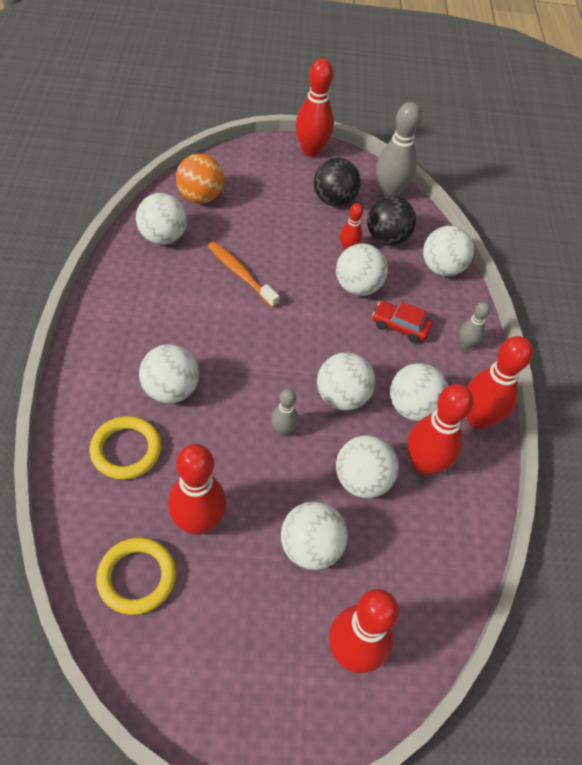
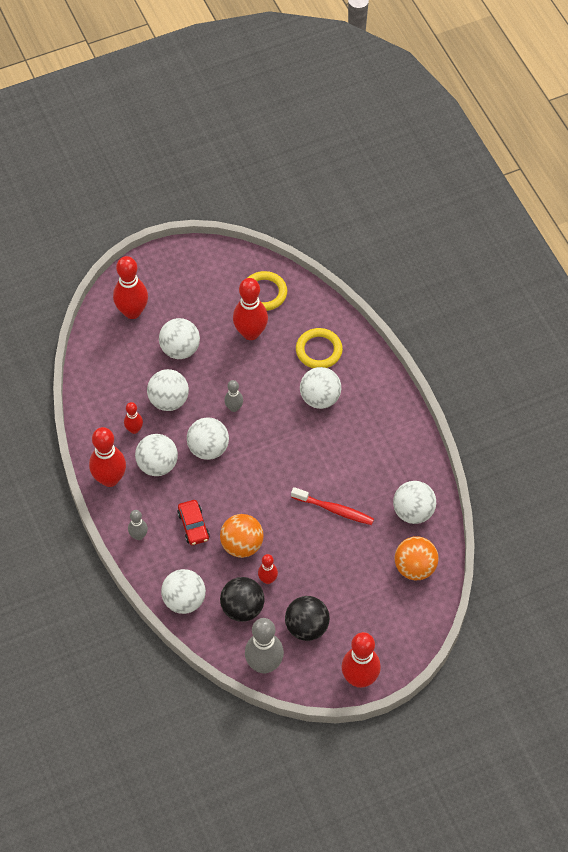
camera: 160 degrees right, 5 degrees up
orange toothbrush [208,241,280,308] -> red toothbrush [291,487,374,525]
white ball [336,244,388,296] -> orange ball [220,514,264,558]
red car [372,301,433,343] -> red car turned 75 degrees clockwise [177,500,210,545]
red bowling pin [407,384,473,475] -> red bowling pin [124,402,143,434], size x0.53

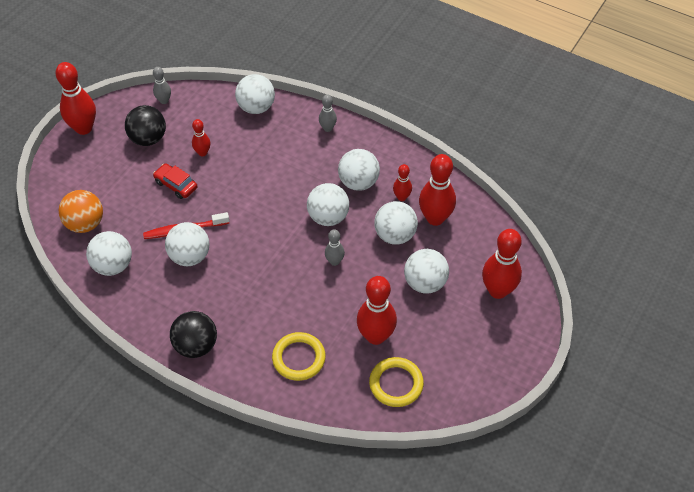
camera: 145 degrees right, 5 degrees down
red bowling pin [89,427,126,487] -> red bowling pin moved to [419,154,456,226]
red car [177,500,210,545] -> red car moved to [153,163,197,199]
orange ball [220,514,264,558] -> none
black ball [220,577,265,622] -> black ball moved to [170,311,217,358]
grey bowling pin [245,618,284,674] -> grey bowling pin [153,67,171,104], size x0.53
white ball [300,367,341,409] -> white ball moved to [165,222,210,266]

